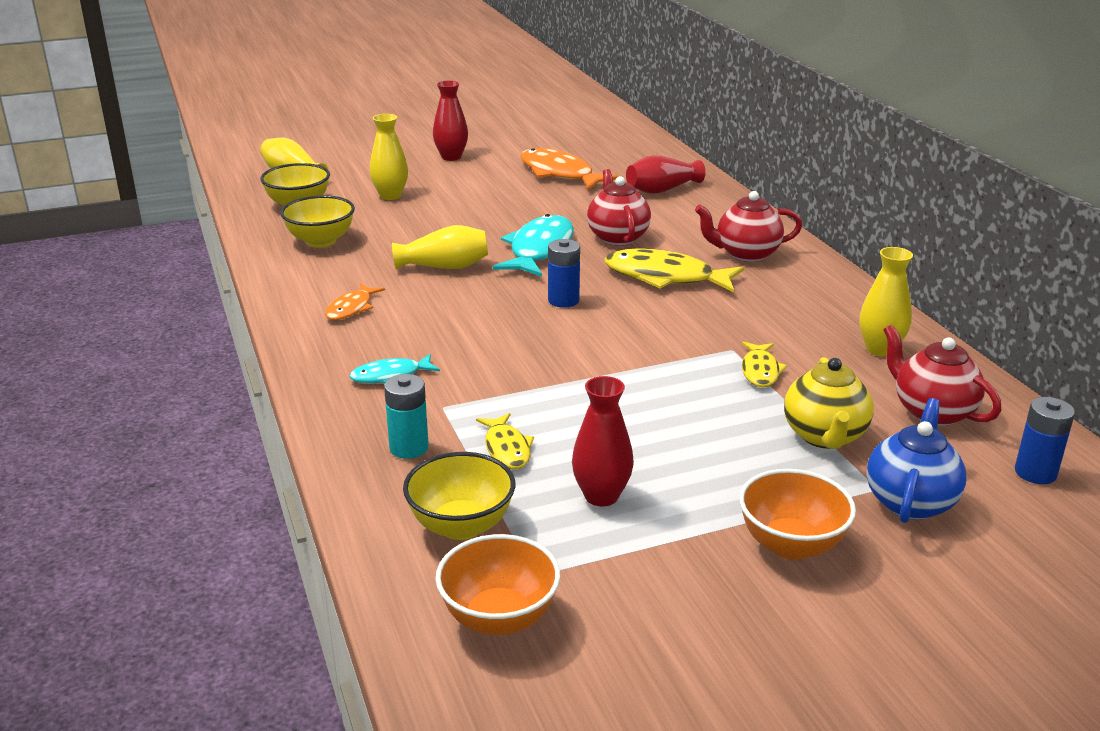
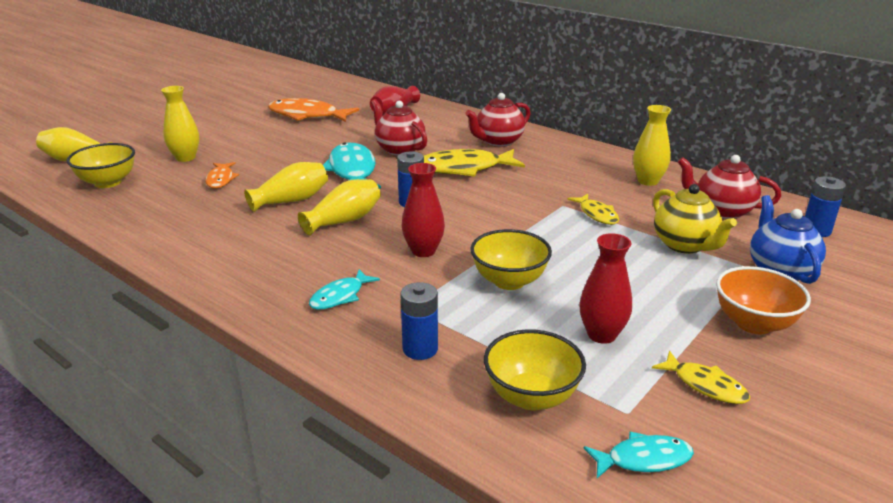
camera: 30 degrees left, 0 degrees up
yellow bowl [280,195,355,248] -> yellow bowl moved to [471,229,552,290]
orange fish [325,283,385,320] -> orange fish moved to [205,162,239,189]
turquoise battery [384,374,429,459] -> blue battery [400,282,438,360]
red vase [433,80,468,161] -> red vase moved to [402,163,445,257]
orange bowl [435,534,561,635] -> turquoise fish [584,432,694,478]
yellow fish [476,413,534,469] -> yellow fish moved to [652,351,750,404]
none -> yellow vase [298,179,381,235]

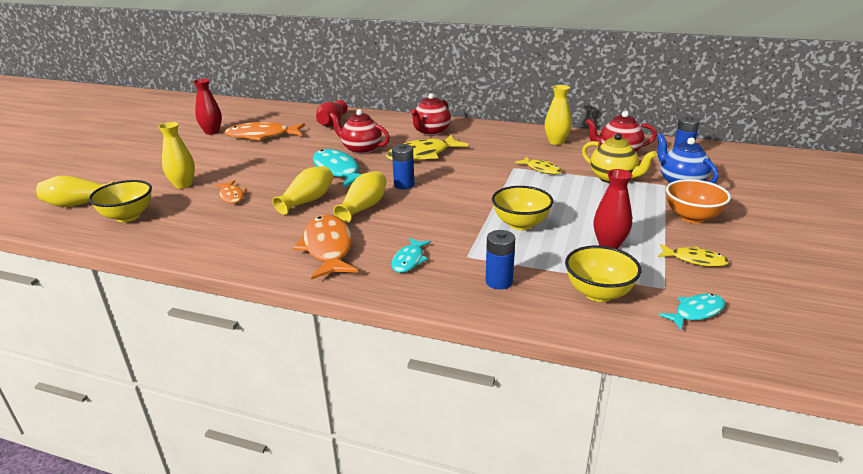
camera: 20 degrees left, 0 degrees up
red vase [402,163,445,257] -> red vase moved to [193,79,222,135]
none -> orange fish [293,215,358,279]

